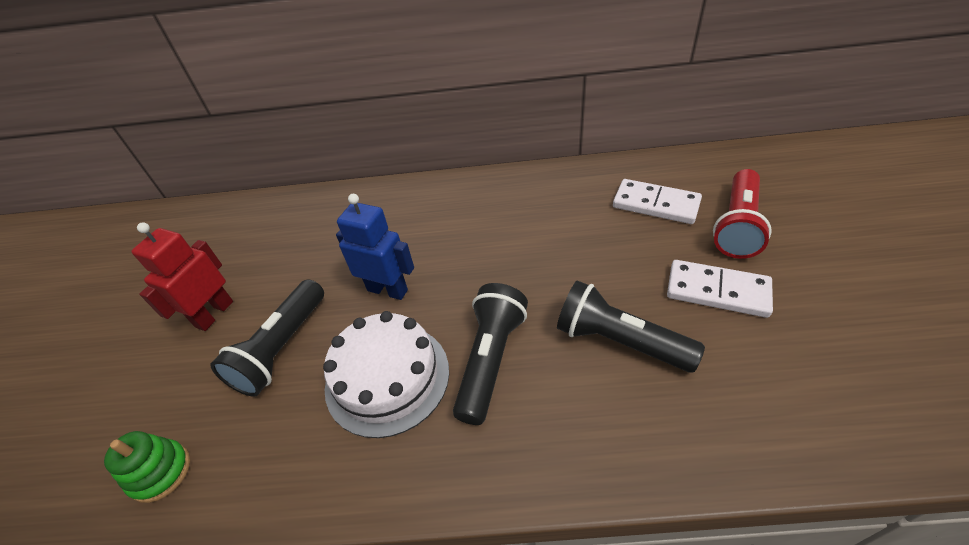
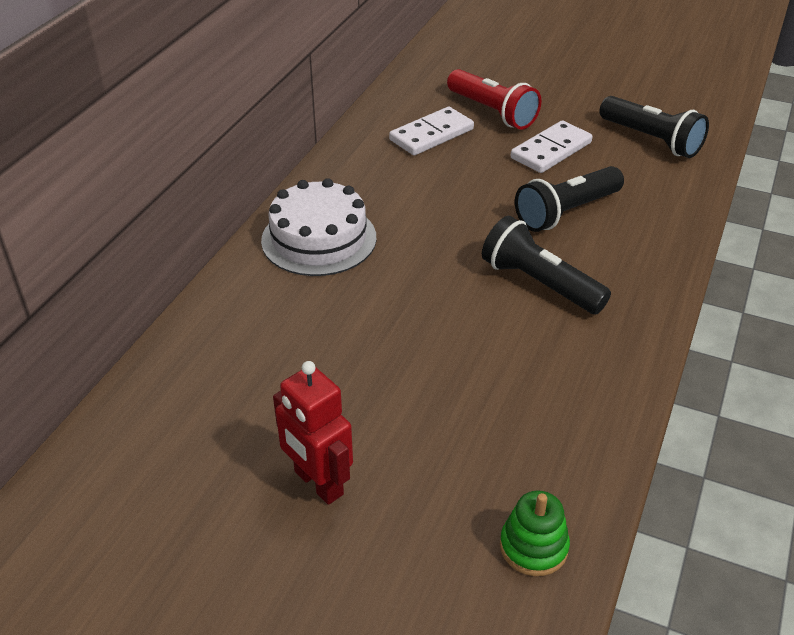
camera: 70 degrees left, 5 degrees down
black flashlight [210,279,324,397] -> black flashlight moved to [599,96,709,158]
white cake [323,311,449,438] -> white cake moved to [261,178,376,276]
blue robot [336,194,414,300] -> none

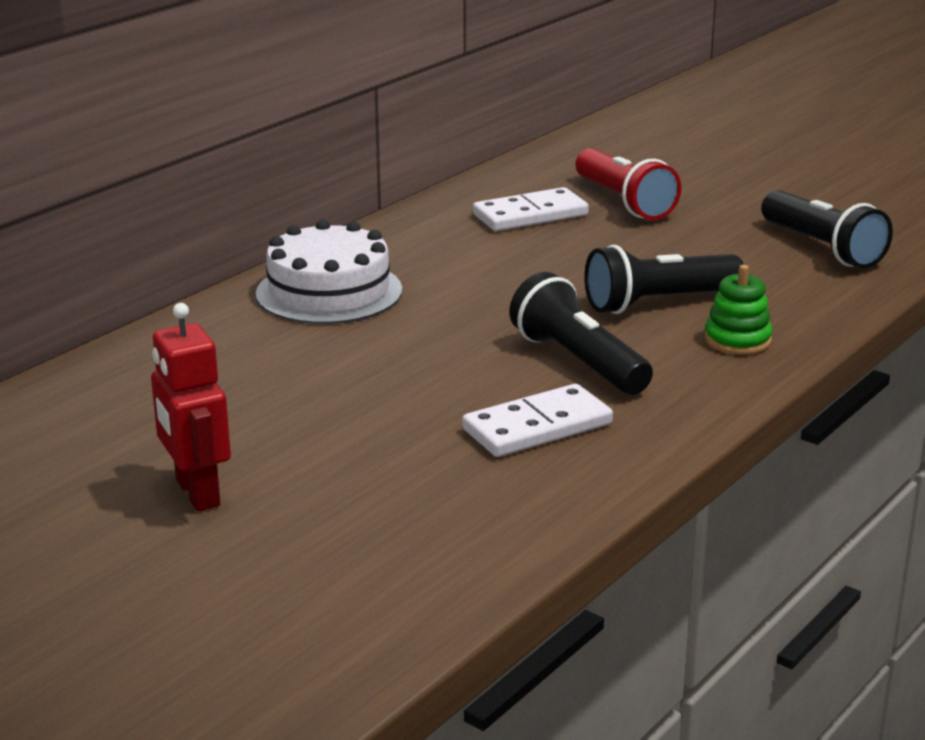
camera: 15 degrees right, 15 degrees down
green stacking toy [500,491,570,576] -> green stacking toy moved to [704,265,773,355]
white domino [510,121,592,173] -> white domino moved to [462,384,613,457]

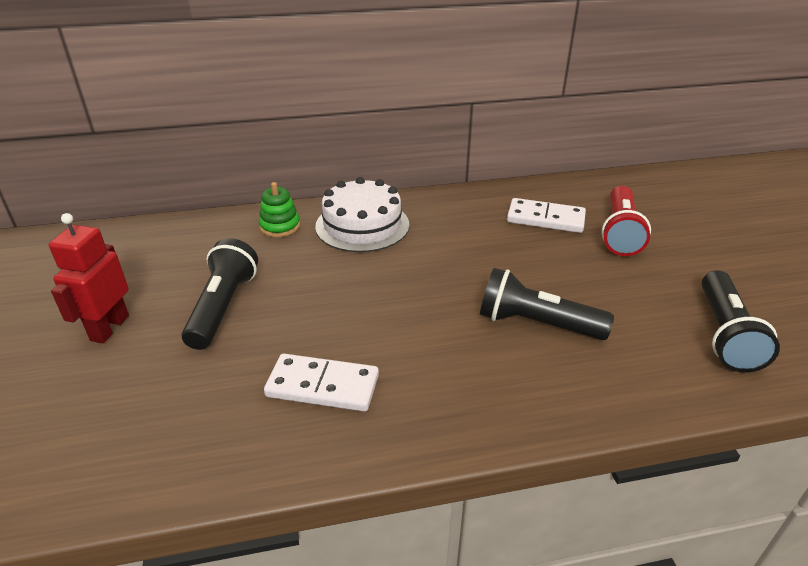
camera: 40 degrees right, 10 degrees up
black flashlight [509,272,653,395] -> black flashlight moved to [182,238,258,350]
green stacking toy [704,265,773,355] -> green stacking toy moved to [259,182,300,237]

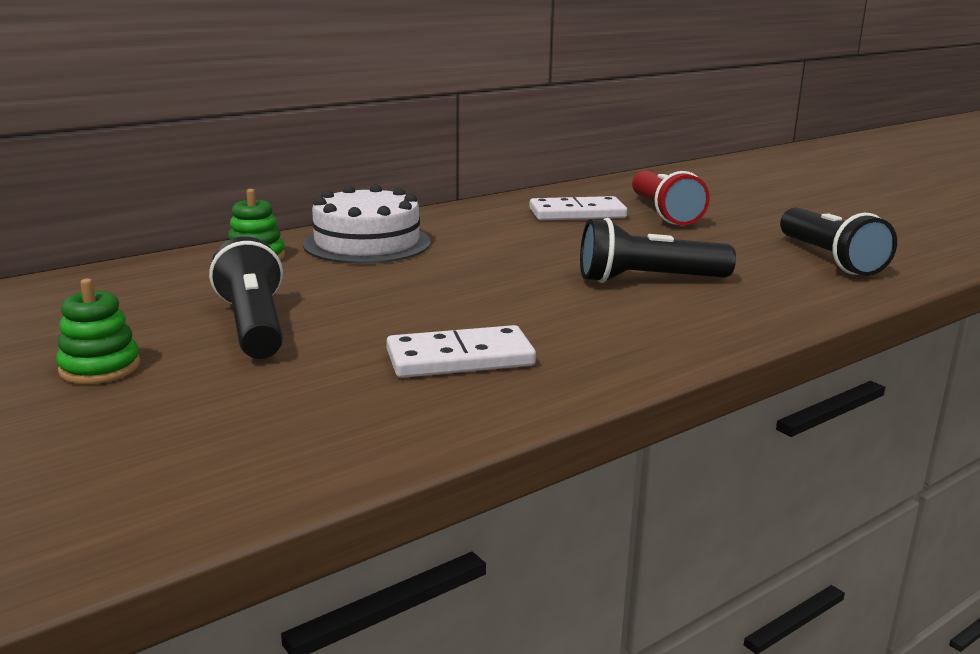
camera: 25 degrees left, 15 degrees down
red robot [49,213,129,343] -> green stacking toy [56,278,141,384]

